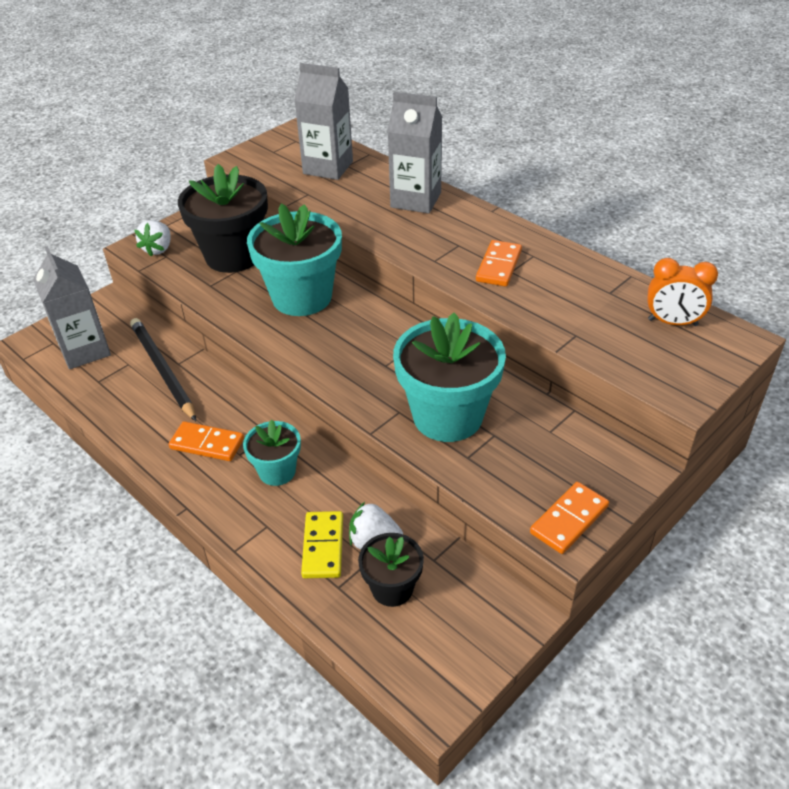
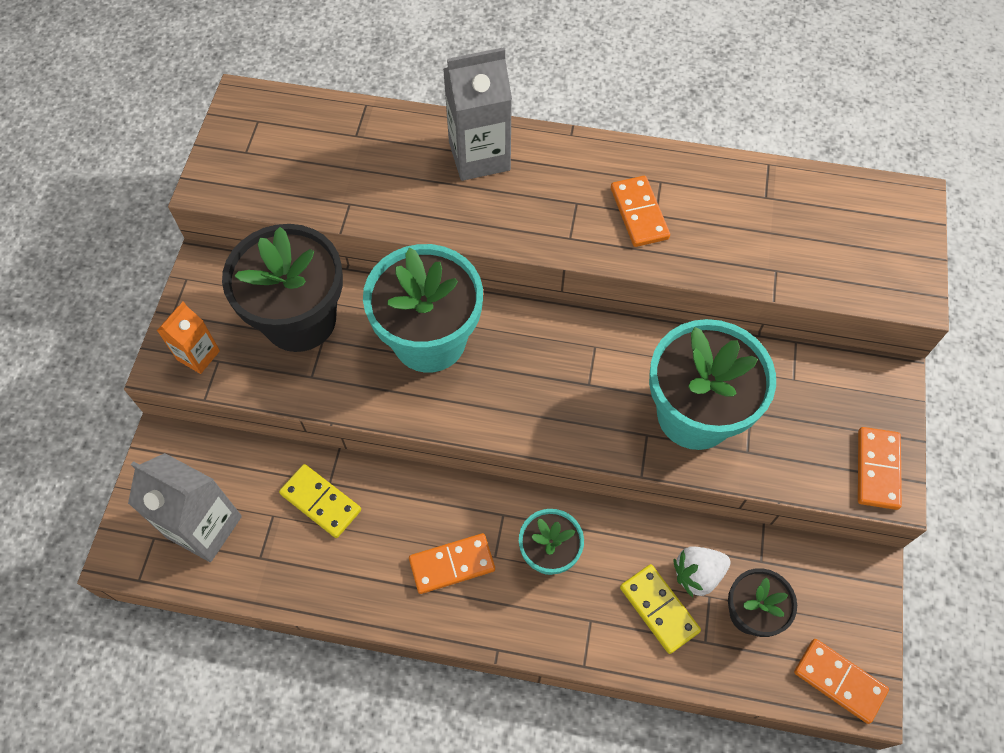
camera: 35 degrees left, 20 degrees up
black pencil [130,318,196,421] -> yellow domino [279,464,361,538]
white strawberry [135,220,171,257] -> orange carton [157,302,220,374]
grey carton [294,63,353,180] -> none
orange clock [647,258,718,326] -> none
none -> orange domino [794,639,889,724]

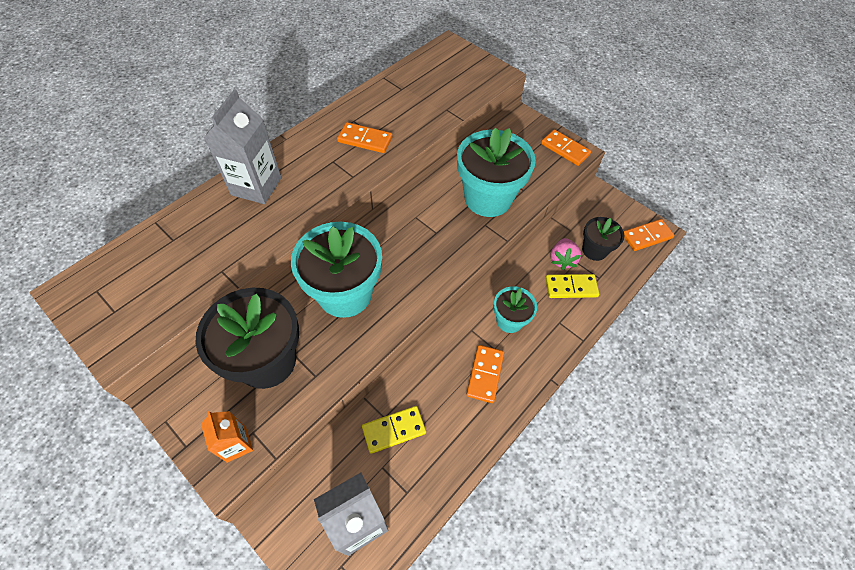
camera: 60 degrees left, 5 degrees down
white strawberry [673,546,730,598] -> pink strawberry [550,238,581,270]

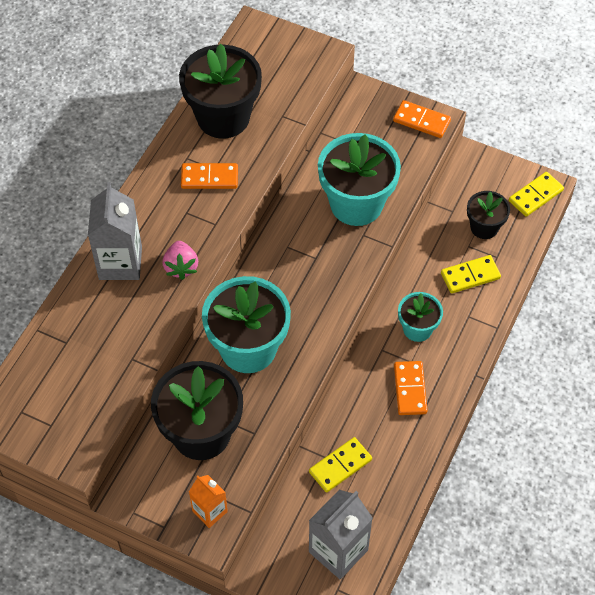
camera: 15 degrees left, 0 degrees up
pink strawberry [550,238,581,270] -> pink strawberry moved to [163,241,198,280]
orange domino [624,219,674,251] -> yellow domino [509,172,564,217]
none -> black flower pot [179,44,262,139]

